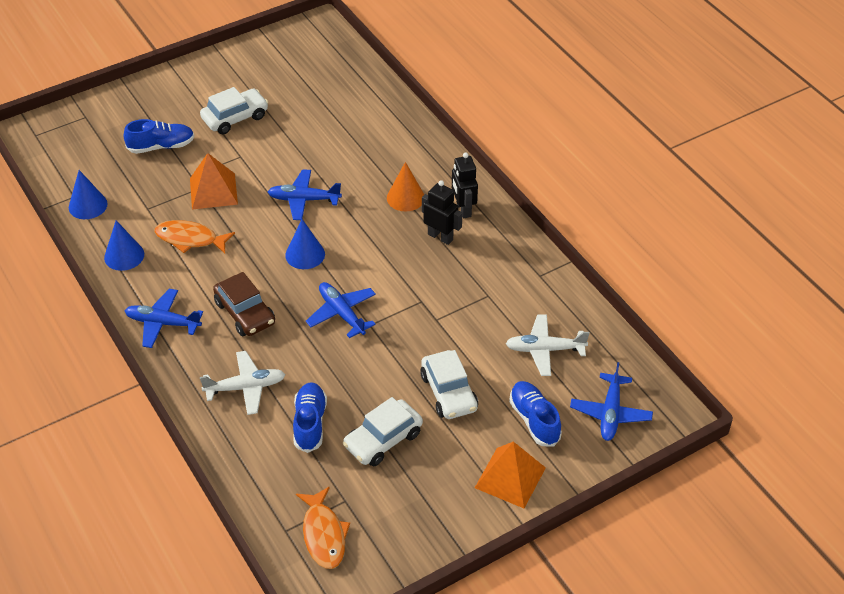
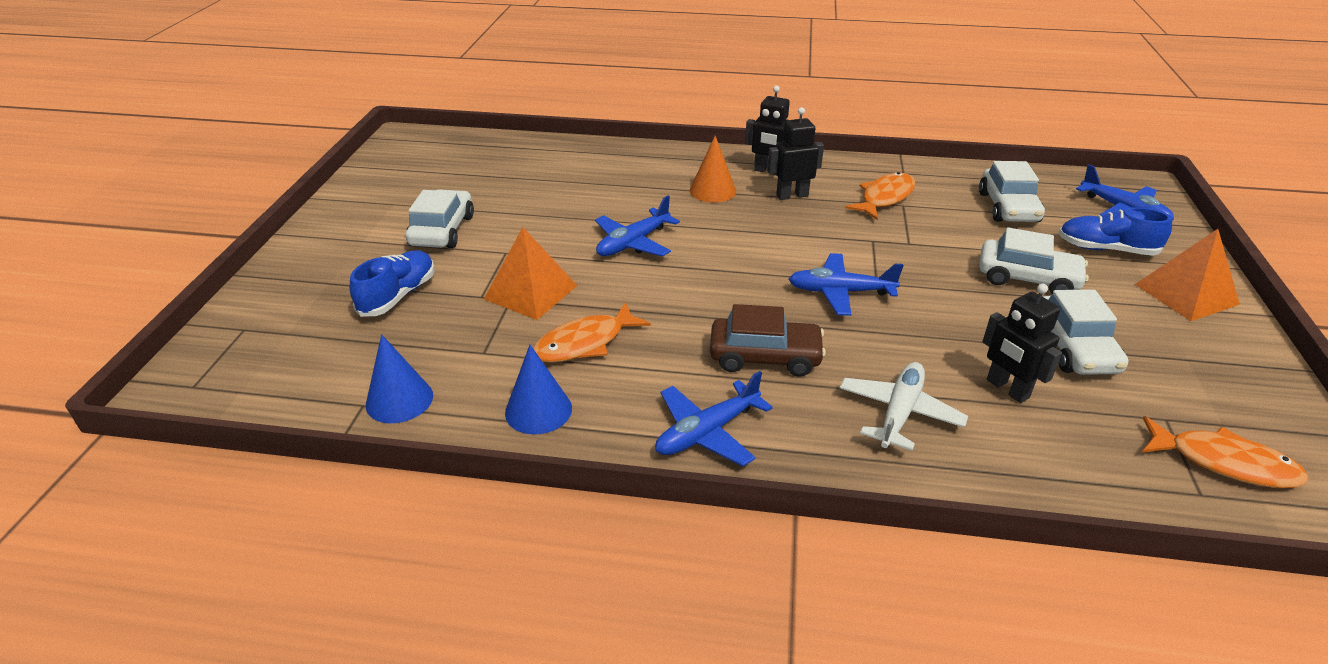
camera: 50 degrees left, 10 degrees down
blue cone [285,219,325,269] -> none
blue shoe [293,382,327,453] -> black robot [982,284,1062,403]
white plane [506,314,589,376] -> white car [979,161,1045,222]
none -> orange fish [845,172,915,220]

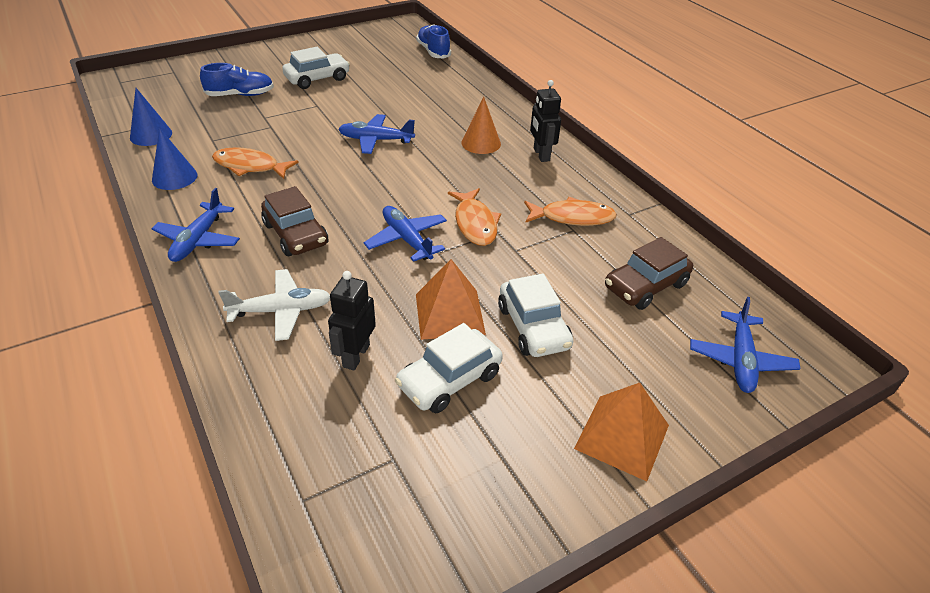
camera: 50 degrees right, 5 degrees up
orange pyramid [484,227,577,320] -> orange pyramid moved to [416,259,486,340]
blue plane [655,371,773,466] -> blue plane turned 90 degrees counterclockwise [151,188,240,262]
black robot [767,107,824,200] -> none
white car [979,161,1045,222] -> brown car [605,237,693,310]
blue shoe [1058,207,1172,256] -> blue shoe moved to [416,24,451,59]
orange fish [1142,416,1309,488] -> orange fish moved to [448,188,501,246]

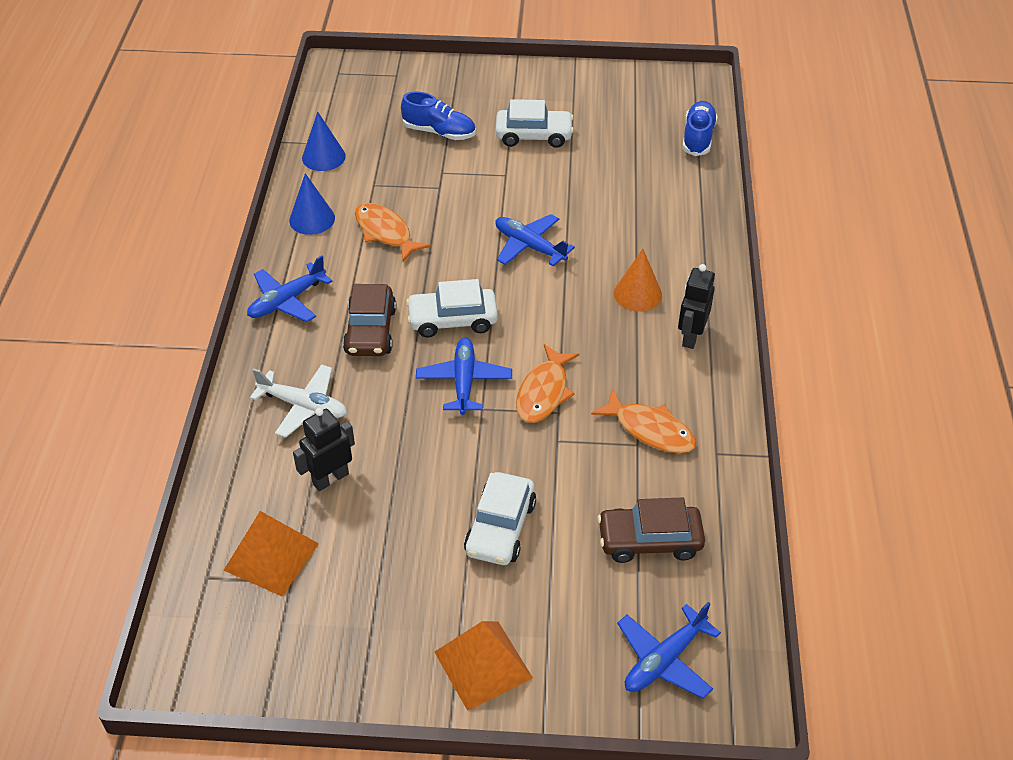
camera: 35 degrees right, 5 degrees up
white car [395,323,503,413] -> white car moved to [406,279,498,338]
orange pyramid [416,259,486,340] -> orange pyramid moved to [224,511,319,596]

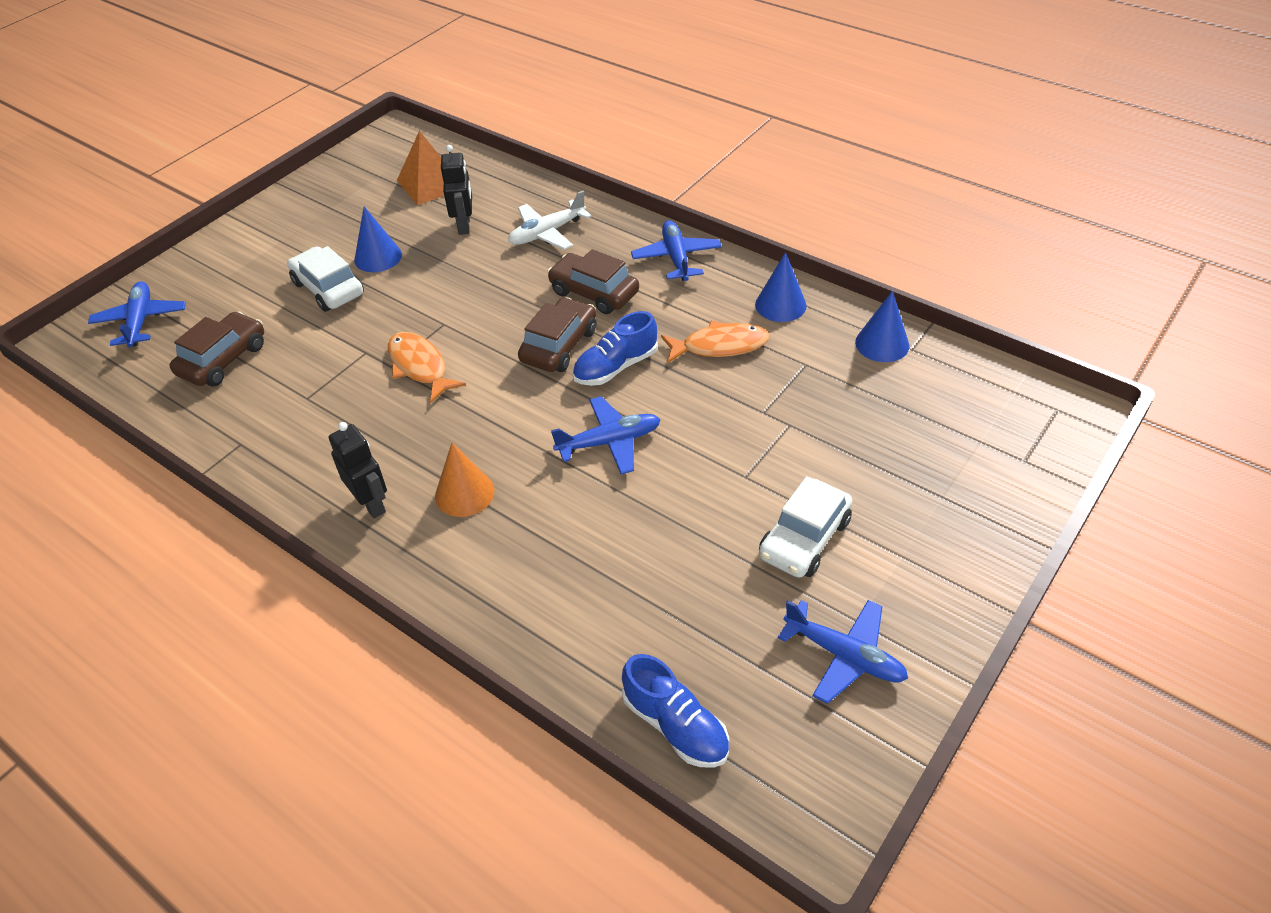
camera: 125 degrees right, 0 degrees up
blue shoe [401,92,476,140] -> blue shoe moved to [572,311,658,386]
white car [406,279,498,338] -> brown car [518,297,596,372]
blue plane [416,338,512,415] -> blue plane moved to [778,600,908,704]
orange pyramid [434,621,533,711] -> none
orange fish [591,389,697,453] -> none
none -> blue cone [354,207,402,272]

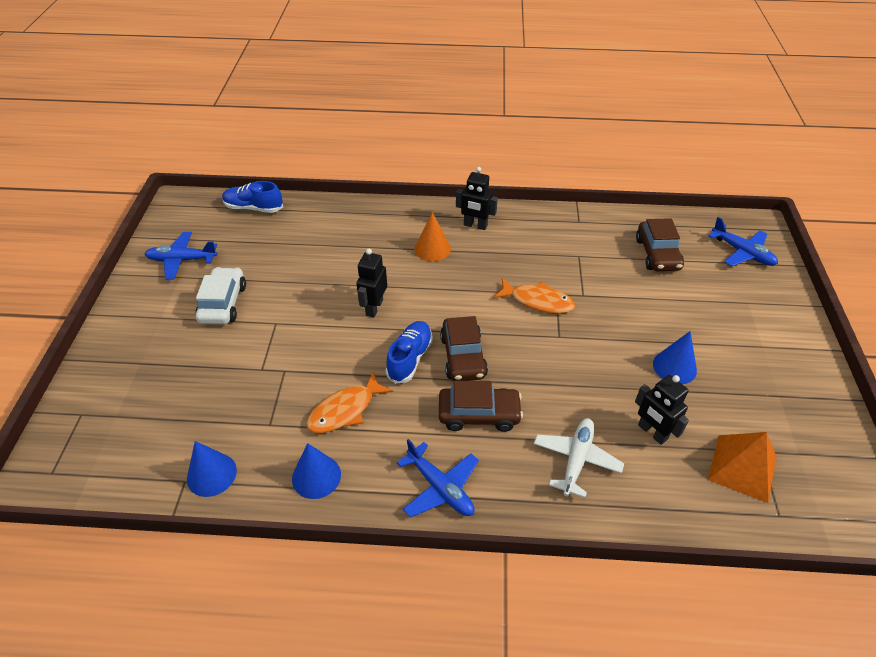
camera: 145 degrees right, 0 degrees up
white car [287,246,364,312] -> none
blue plane [551,396,661,474] -> black robot [356,249,387,318]

